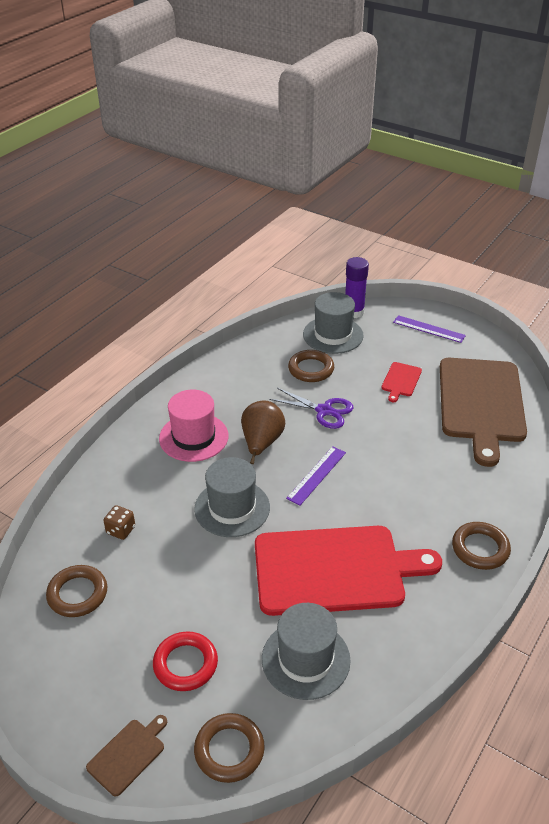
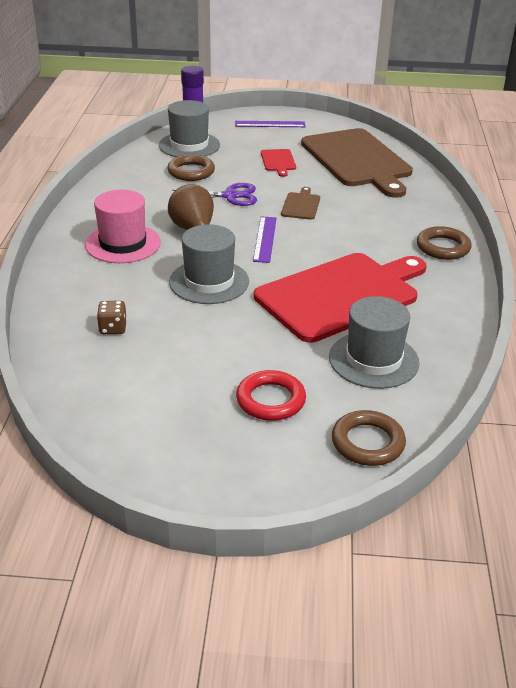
camera: 30 degrees left, 5 degrees down
brown ring [46,565,107,617] -> none
brown cutting board [86,715,167,796] -> brown cutting board moved to [281,187,320,220]

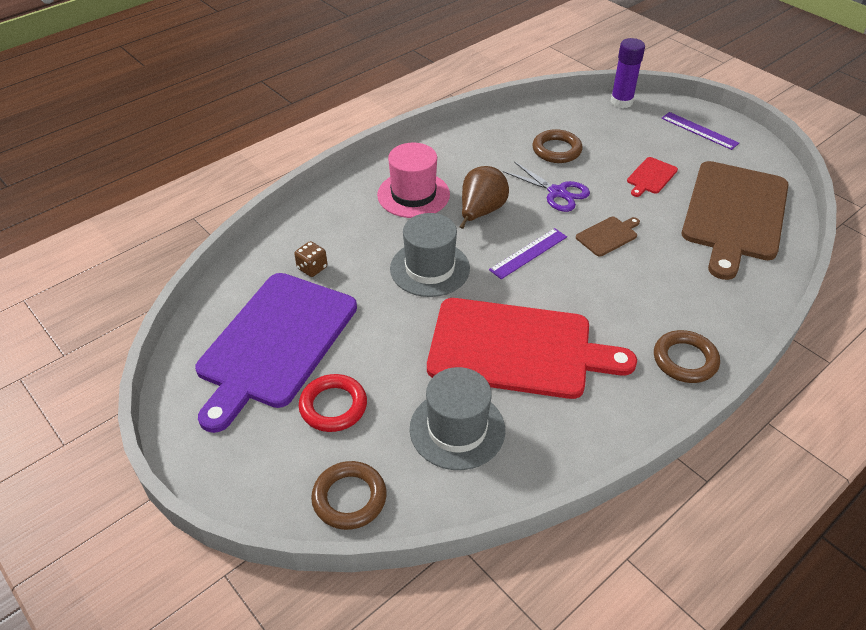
camera: 45 degrees right, 10 degrees up
grey hat [159,100,220,157] -> none
none -> purple cutting board [195,273,357,433]

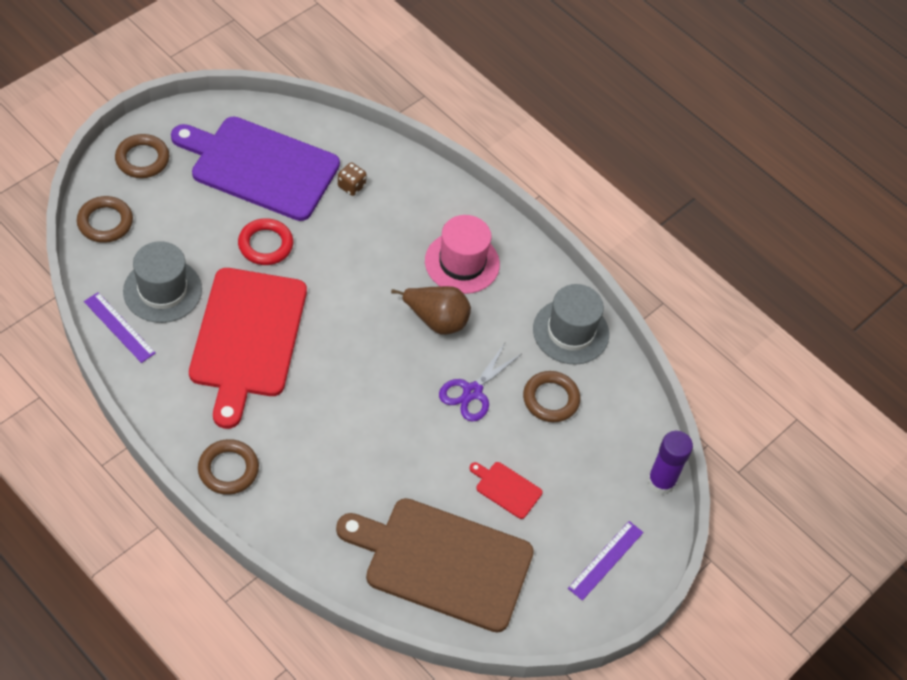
camera: 80 degrees right, 10 degrees up
red ring [299,374,367,432] -> red ring moved to [238,218,293,265]
grey hat [390,213,470,297] -> grey hat moved to [533,284,609,365]
purple ruler [489,228,567,279] -> purple ruler moved to [84,292,156,363]
brown cutting board [576,217,640,257] -> none
none -> brown ring [115,134,169,178]

